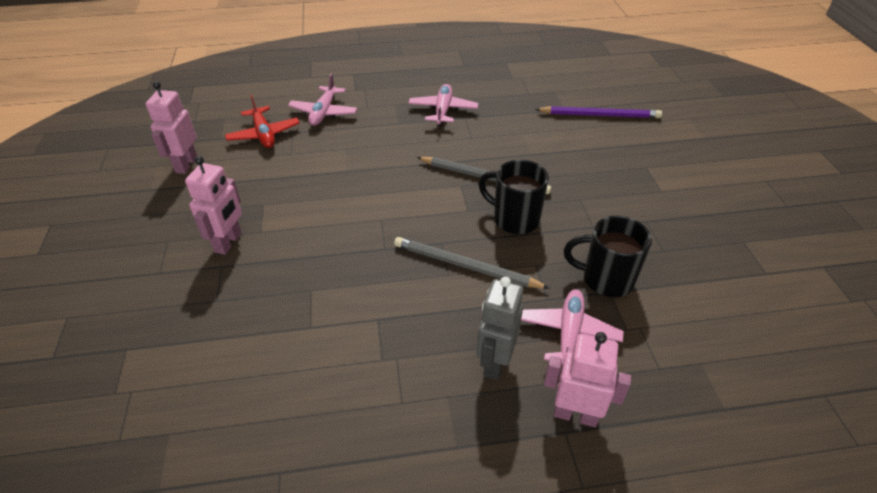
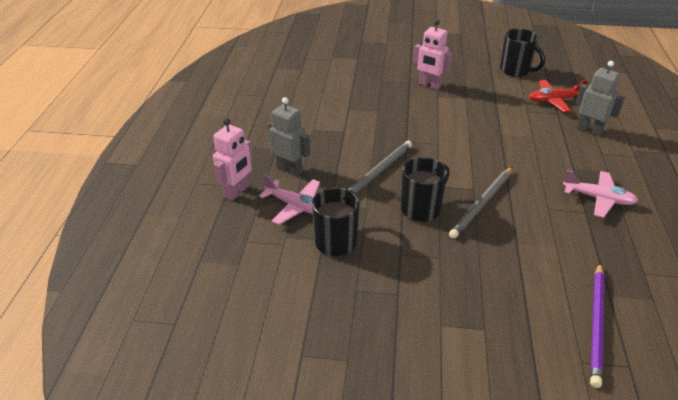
camera: 105 degrees right, 5 degrees down
pink robot [146,81,197,174] -> black mug [500,29,545,77]
pink plane [288,73,358,126] -> grey robot [575,61,625,136]

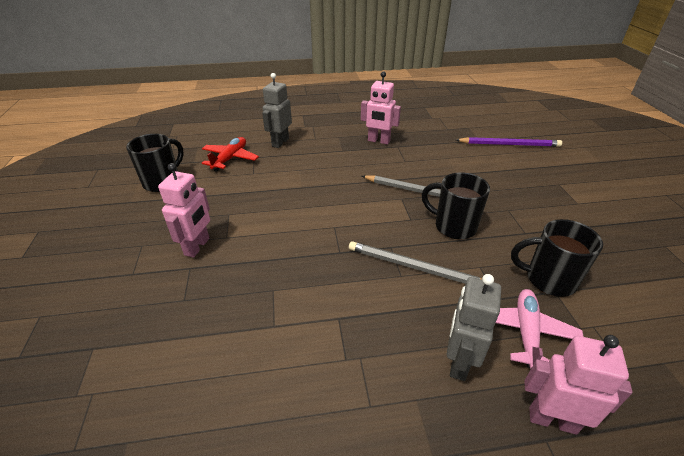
camera: 105 degrees left, 0 degrees up
red plane [529,80,588,112] -> red plane turned 135 degrees counterclockwise [202,137,259,172]
pink plane [563,170,638,218] -> pink robot [361,71,401,145]

